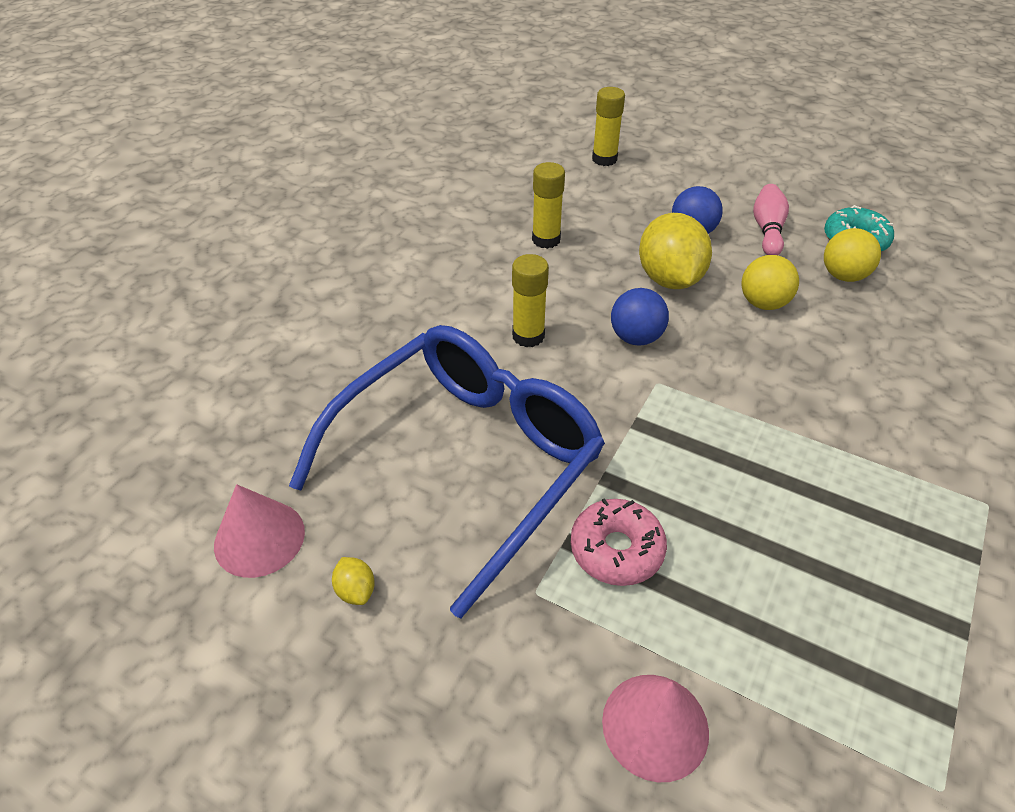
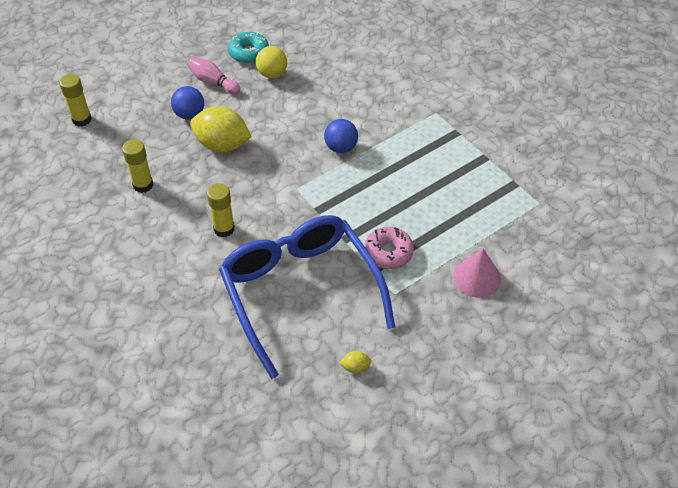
camera: 65 degrees left, 5 degrees up
pink cone [214,484,305,578] -> none
blue ball [611,288,669,346] -> blue ball moved to [324,119,358,153]
yellow ball [741,255,799,310] -> none

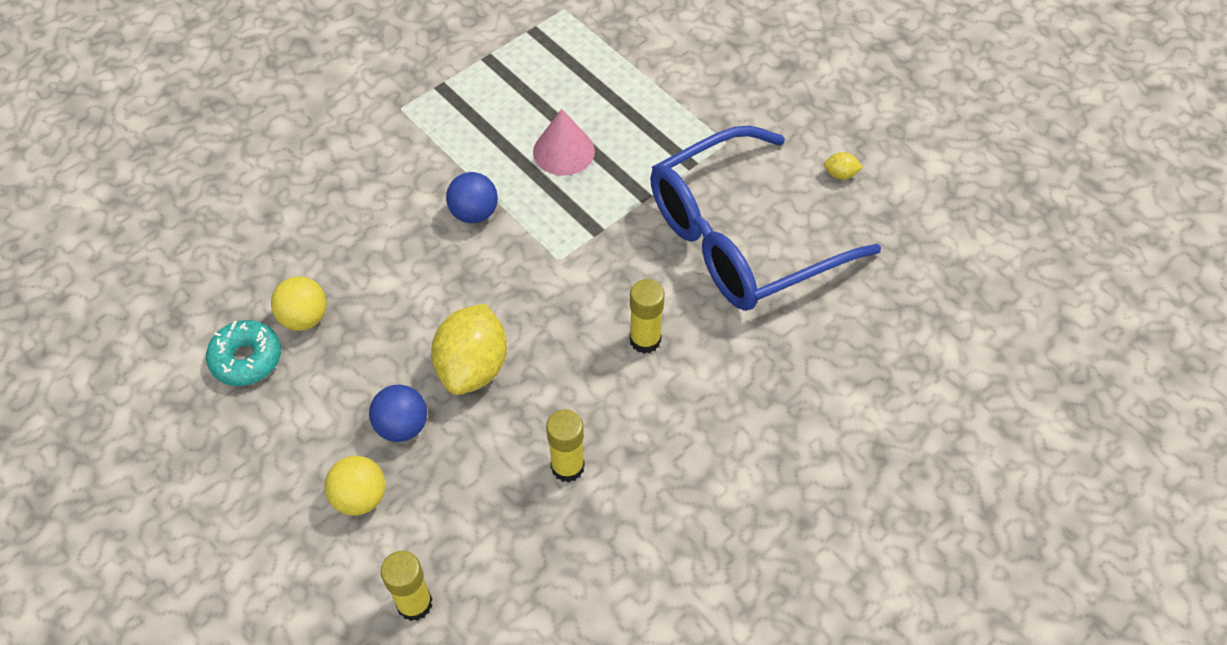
camera: 95 degrees left, 5 degrees up
pink bowling pin [188,57,240,94] -> none
yellow lemon [339,351,371,373] -> yellow lemon turned 75 degrees counterclockwise [823,152,863,180]
pink donut [365,227,414,269] -> none
pink cone [453,249,501,298] -> pink cone moved to [533,109,595,176]
none -> yellow ball [325,456,386,516]

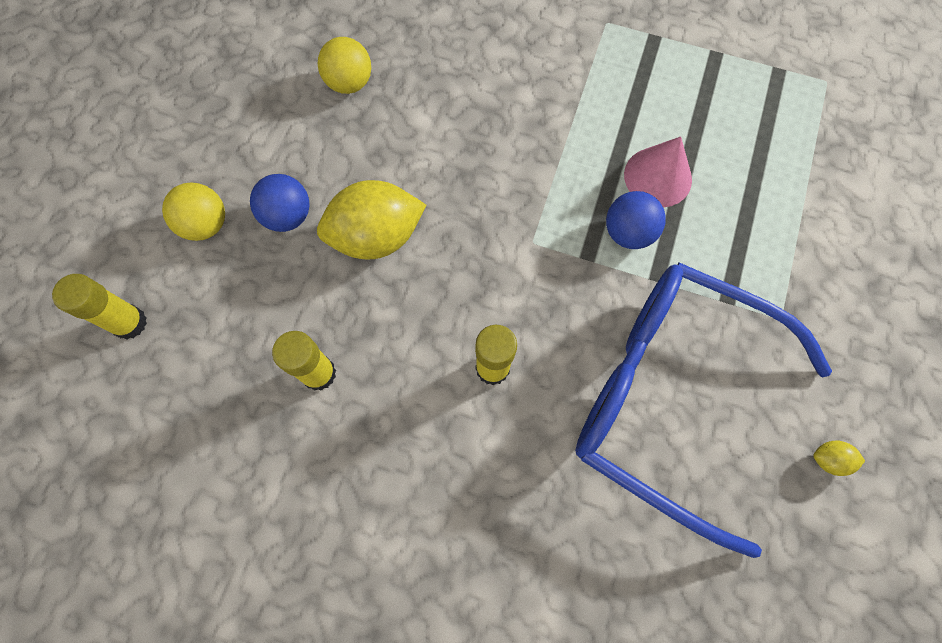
camera: 60 degrees right, 15 degrees up
turquoise donut [206,320,281,386] -> none
blue ball [446,172,498,223] -> blue ball moved to [606,191,666,249]
yellow lemon [823,152,863,180] -> yellow lemon turned 60 degrees counterclockwise [813,440,865,476]

